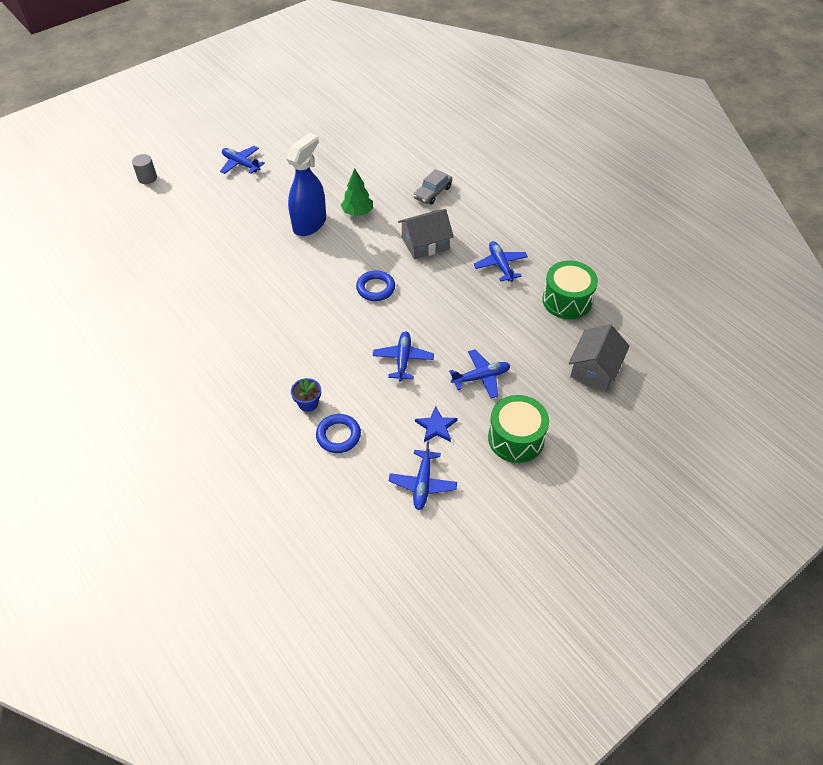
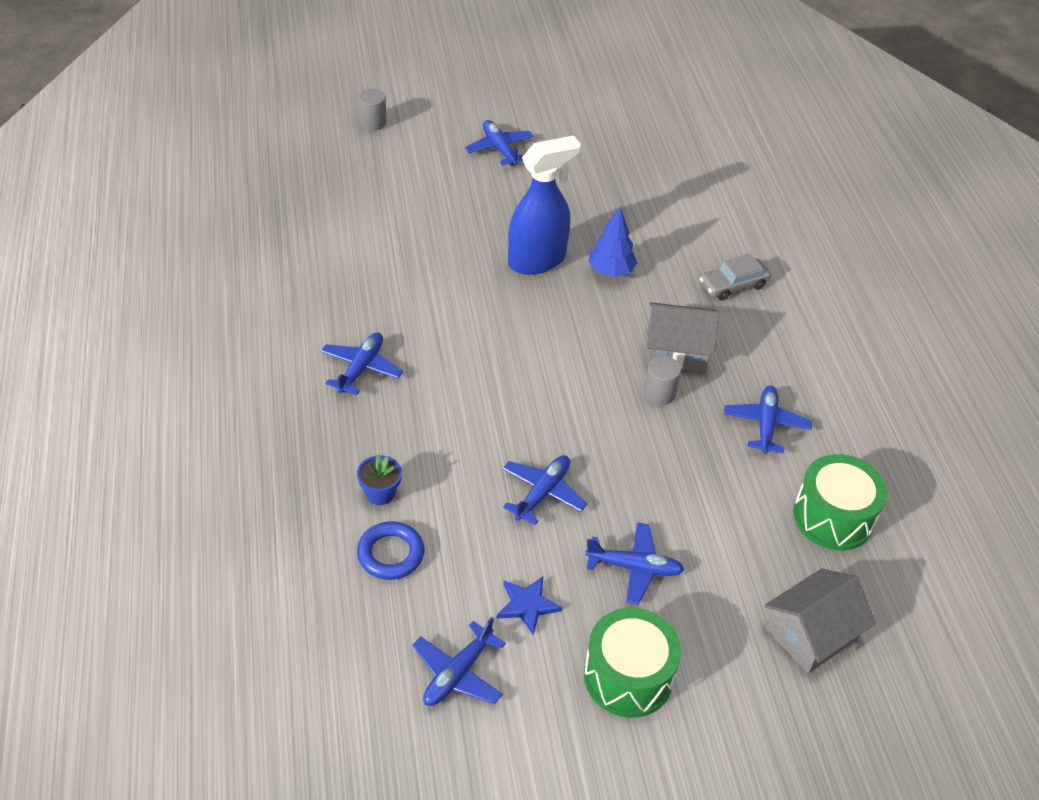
camera: 25 degrees right, 5 degrees down
green tree [341,168,373,216] -> blue tree [588,207,637,277]
blue ring [356,270,395,301] -> none
none -> blue plane [321,332,403,395]
none -> grey cylinder [644,356,681,405]

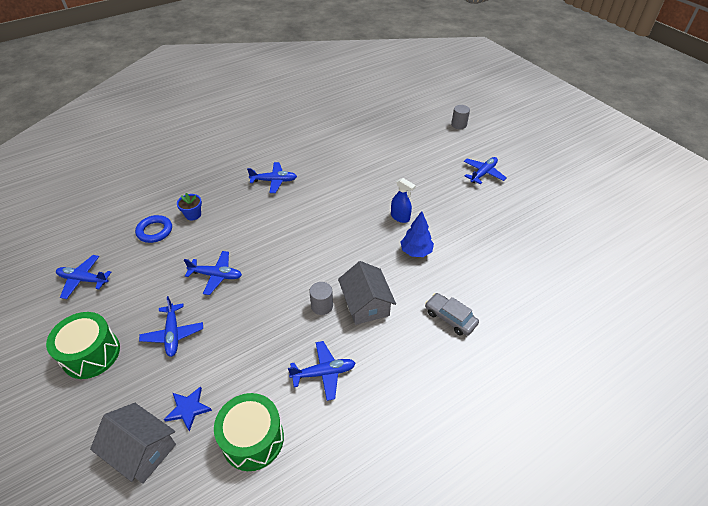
camera: 70 degrees right, 0 degrees up
blue star [497,576,562,635] -> blue star moved to [164,386,212,432]
blue spray bottle [508,136,581,275] -> blue spray bottle [391,178,416,223], size x0.53

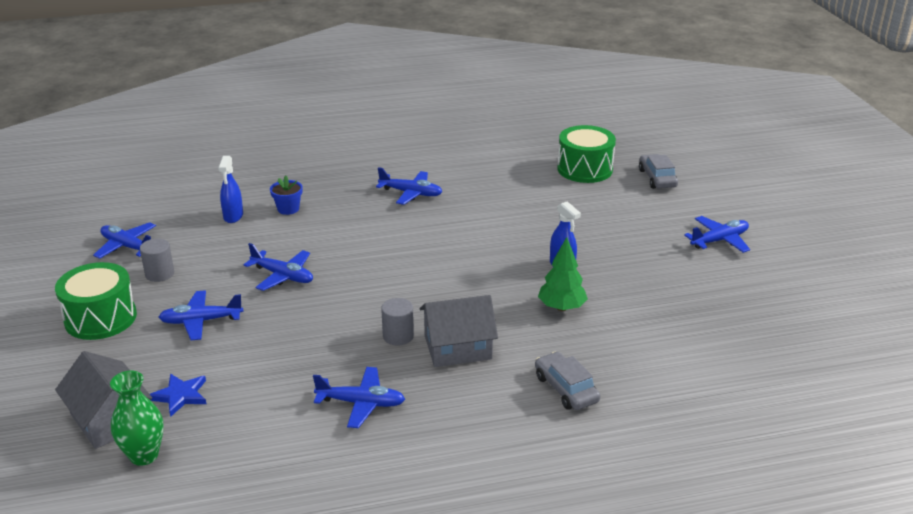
camera: 20 degrees right, 15 degrees down
blue ring [135,215,172,243] -> blue spray bottle [218,156,243,223]
blue plane [139,296,203,357] -> blue plane turned 75 degrees clockwise [159,291,243,340]
green drum [214,393,284,471] -> green drum moved to [557,125,616,183]
grey house [338,261,396,325] -> grey house turned 75 degrees clockwise [420,295,498,367]
blue tree [401,211,434,257] -> green tree [538,237,588,311]
grey cylinder [451,105,470,129] -> grey cylinder moved to [140,238,174,282]
none -> green vase [110,371,164,466]
none -> grey car [639,154,678,189]

